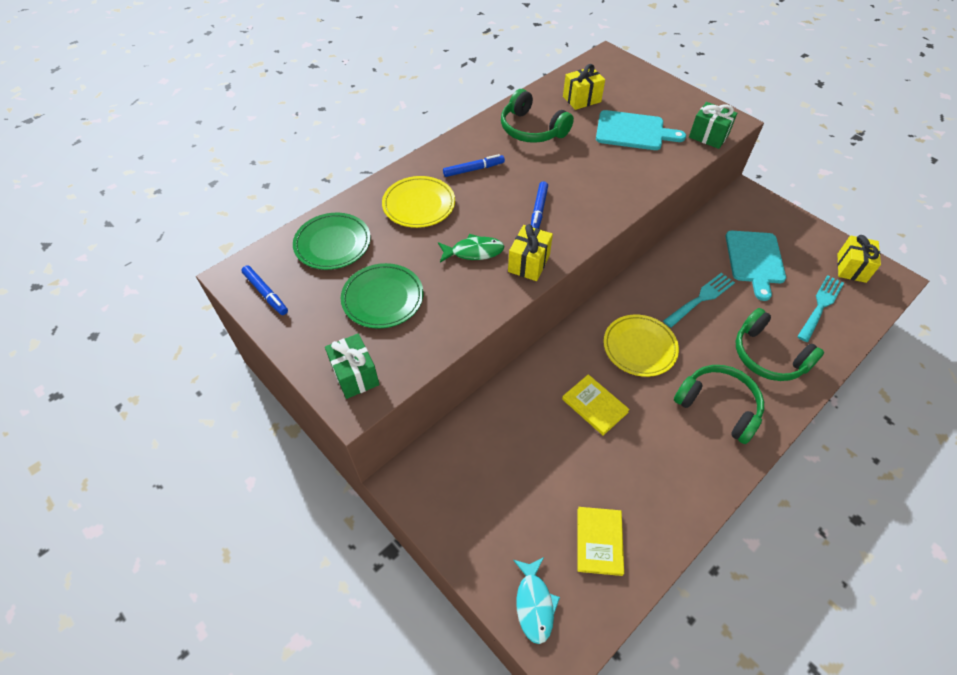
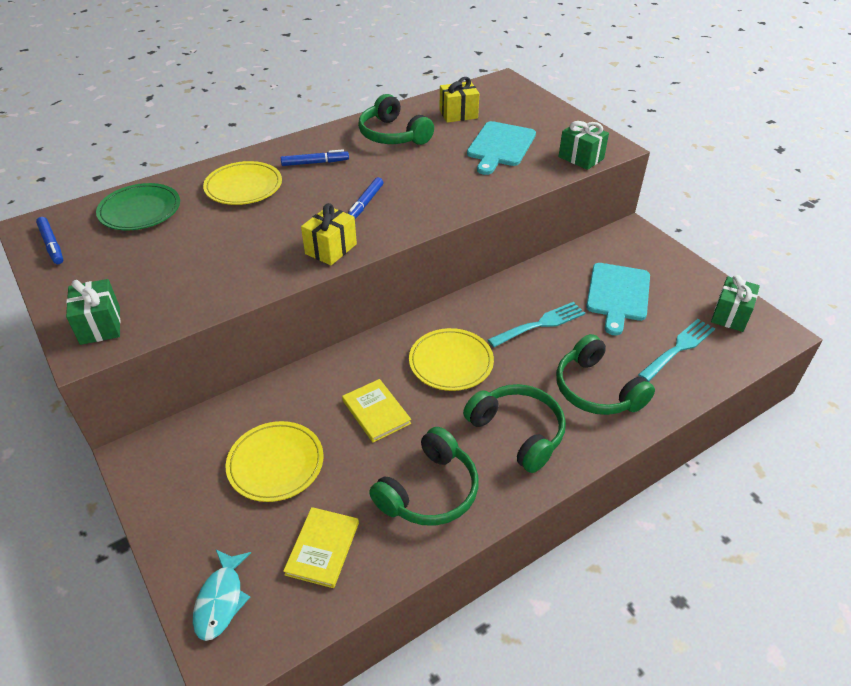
camera: 10 degrees right, 10 degrees down
green plate [341,263,423,329] -> none
green fish [438,234,504,263] -> none
turquoise cutting board [596,110,686,150] -> turquoise cutting board turned 90 degrees clockwise [467,121,536,175]
yellow gift [837,235,881,283] -> green gift [711,275,760,332]
none -> yellow plate [225,421,324,502]
none -> green headphones [369,427,479,526]

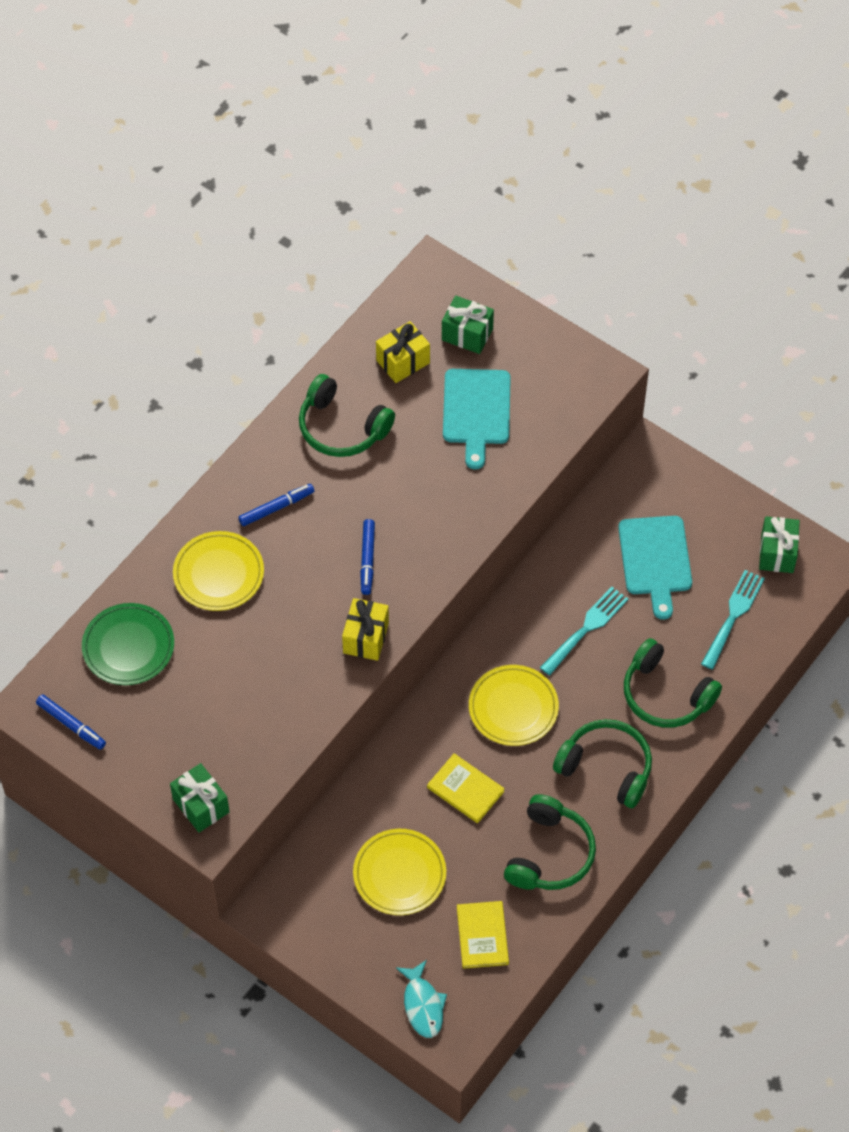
camera: 20 degrees left, 15 degrees up
green gift [559,121,609,170] -> green gift moved to [442,296,494,354]

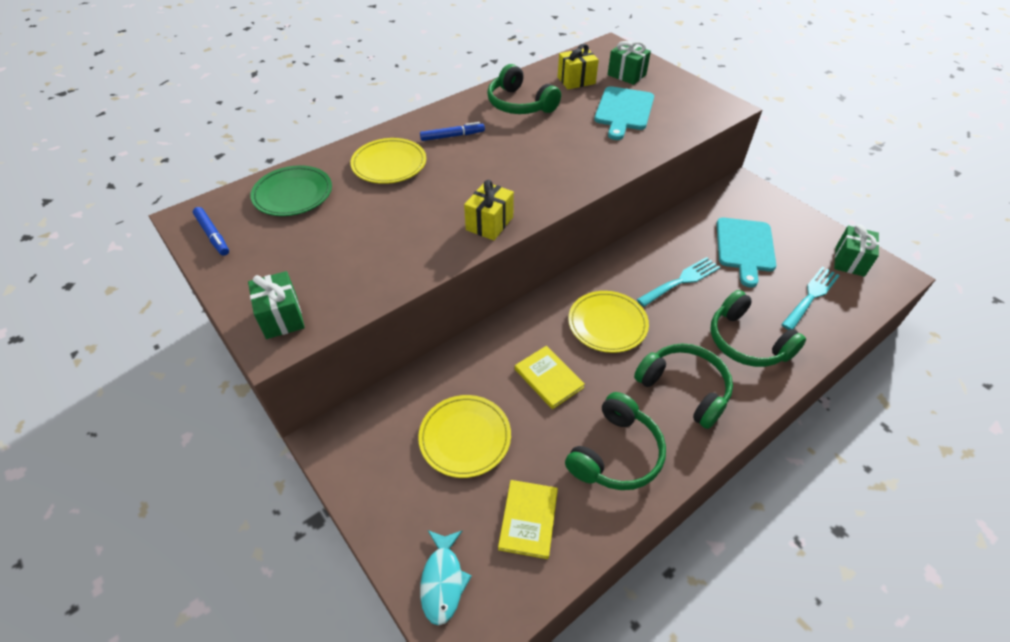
camera: 15 degrees right, 10 degrees down
blue marker [360,519,375,595] -> none

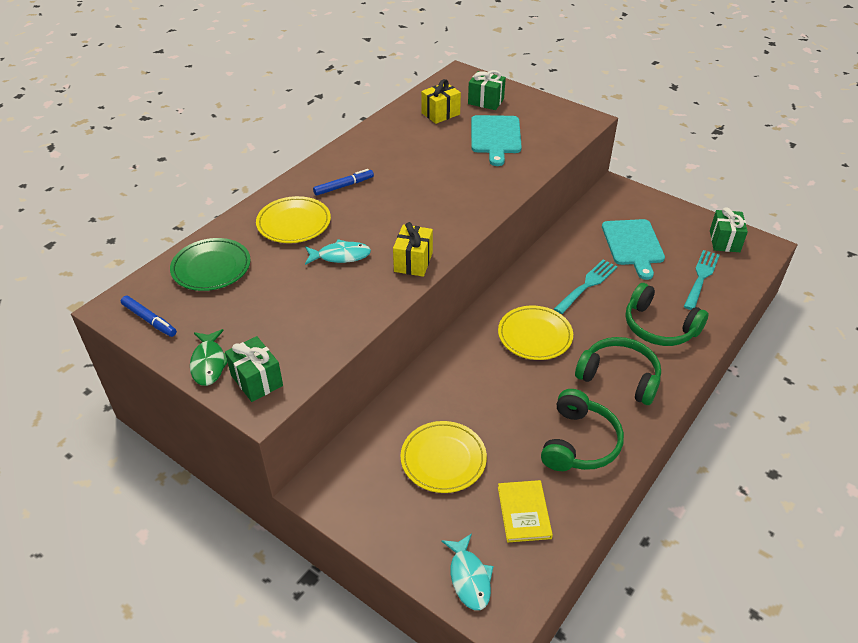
camera: 15 degrees left, 5 degrees down
green headphones [487,64,561,114] -> none
yellow book [515,346,585,409] -> none
none -> green fish [190,329,228,386]
none -> turquoise fish [305,239,371,265]

